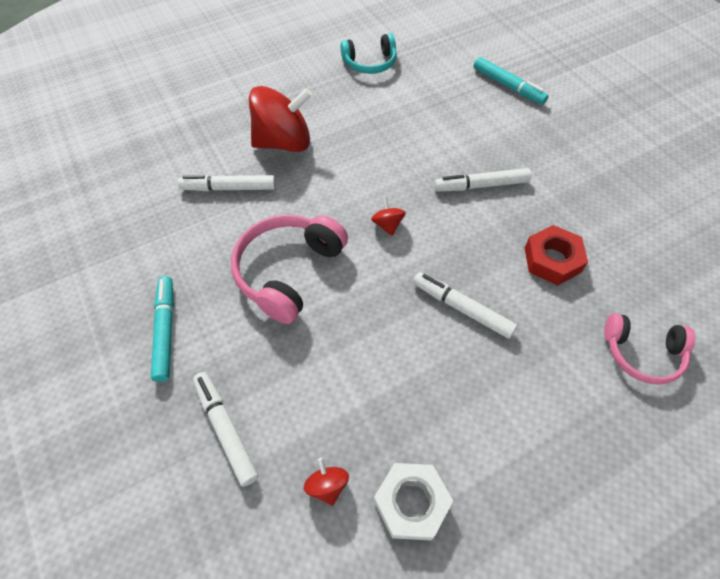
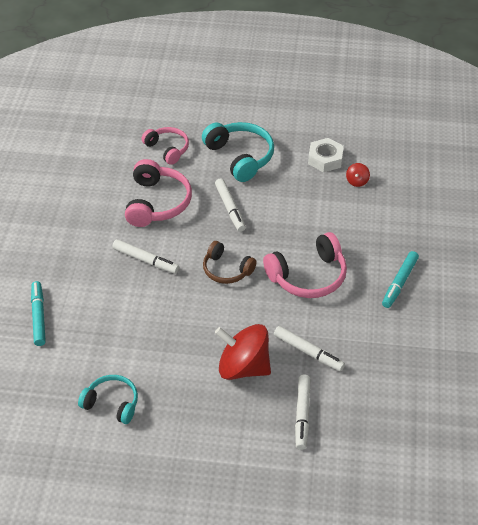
camera: 145 degrees left, 10 degrees down
white marker [193,372,258,487] -> white marker moved to [295,374,310,450]
red spinning top [371,197,406,236] -> brown headphones [203,241,256,284]
red nut [525,225,588,285] -> pink headphones [125,159,192,227]
none -> turquoise headphones [202,122,274,182]

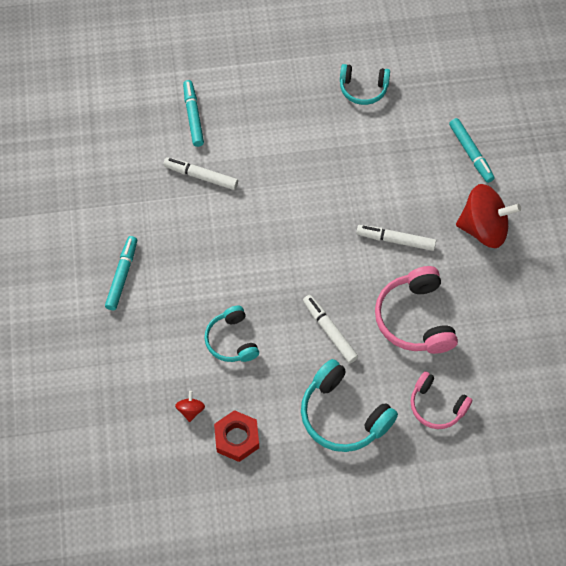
camera: 165 degrees right, 15 degrees up
brown headphones [203,241,256,284] -> none
red spinning top [215,324,271,380] -> red spinning top moved to [456,184,521,248]
pink headphones [263,232,347,298] -> none
white marker [295,374,310,450] -> turquoise marker [183,80,204,147]
white nut [308,138,344,172] -> red nut [214,410,259,462]
none -> turquoise headphones [204,306,259,362]

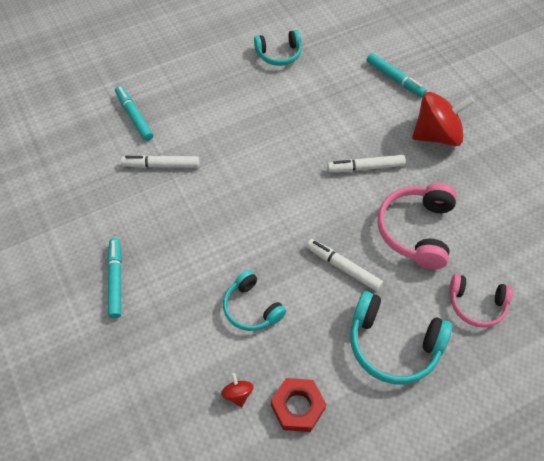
camera: 20 degrees left, 5 degrees down
pink headphones [375,266,458,354] -> pink headphones turned 45 degrees clockwise [378,183,457,269]

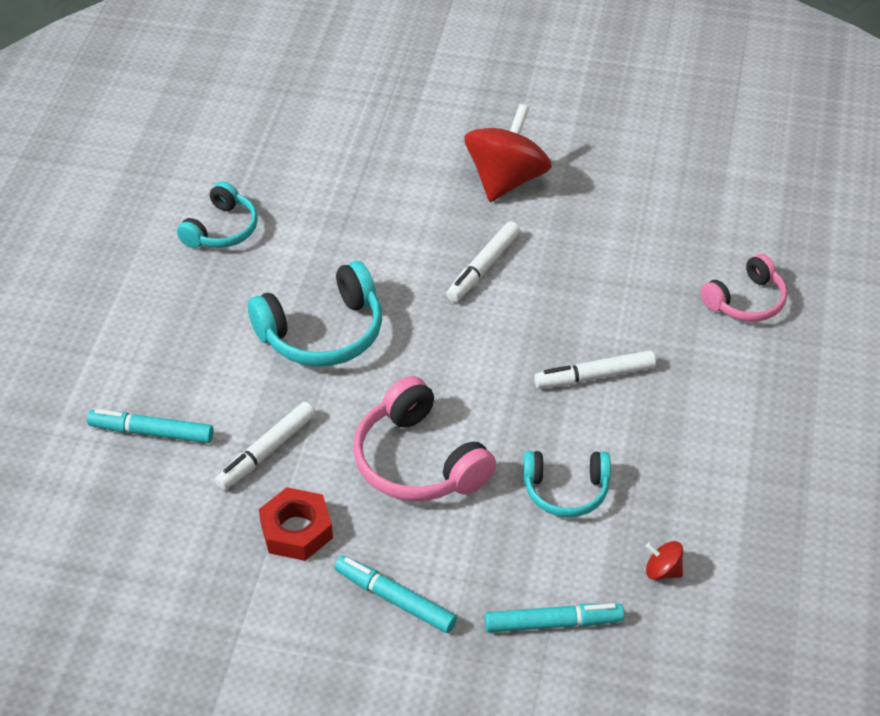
camera: 50 degrees left, 10 degrees down
red nut [271,378,326,432] -> red nut moved to [259,487,333,561]
turquoise headphones [350,291,452,384] -> turquoise headphones moved to [248,261,382,367]
turquoise marker [366,53,427,97] -> turquoise marker moved to [485,603,624,633]
pink headphones [378,183,457,269] -> pink headphones moved to [353,376,496,501]

